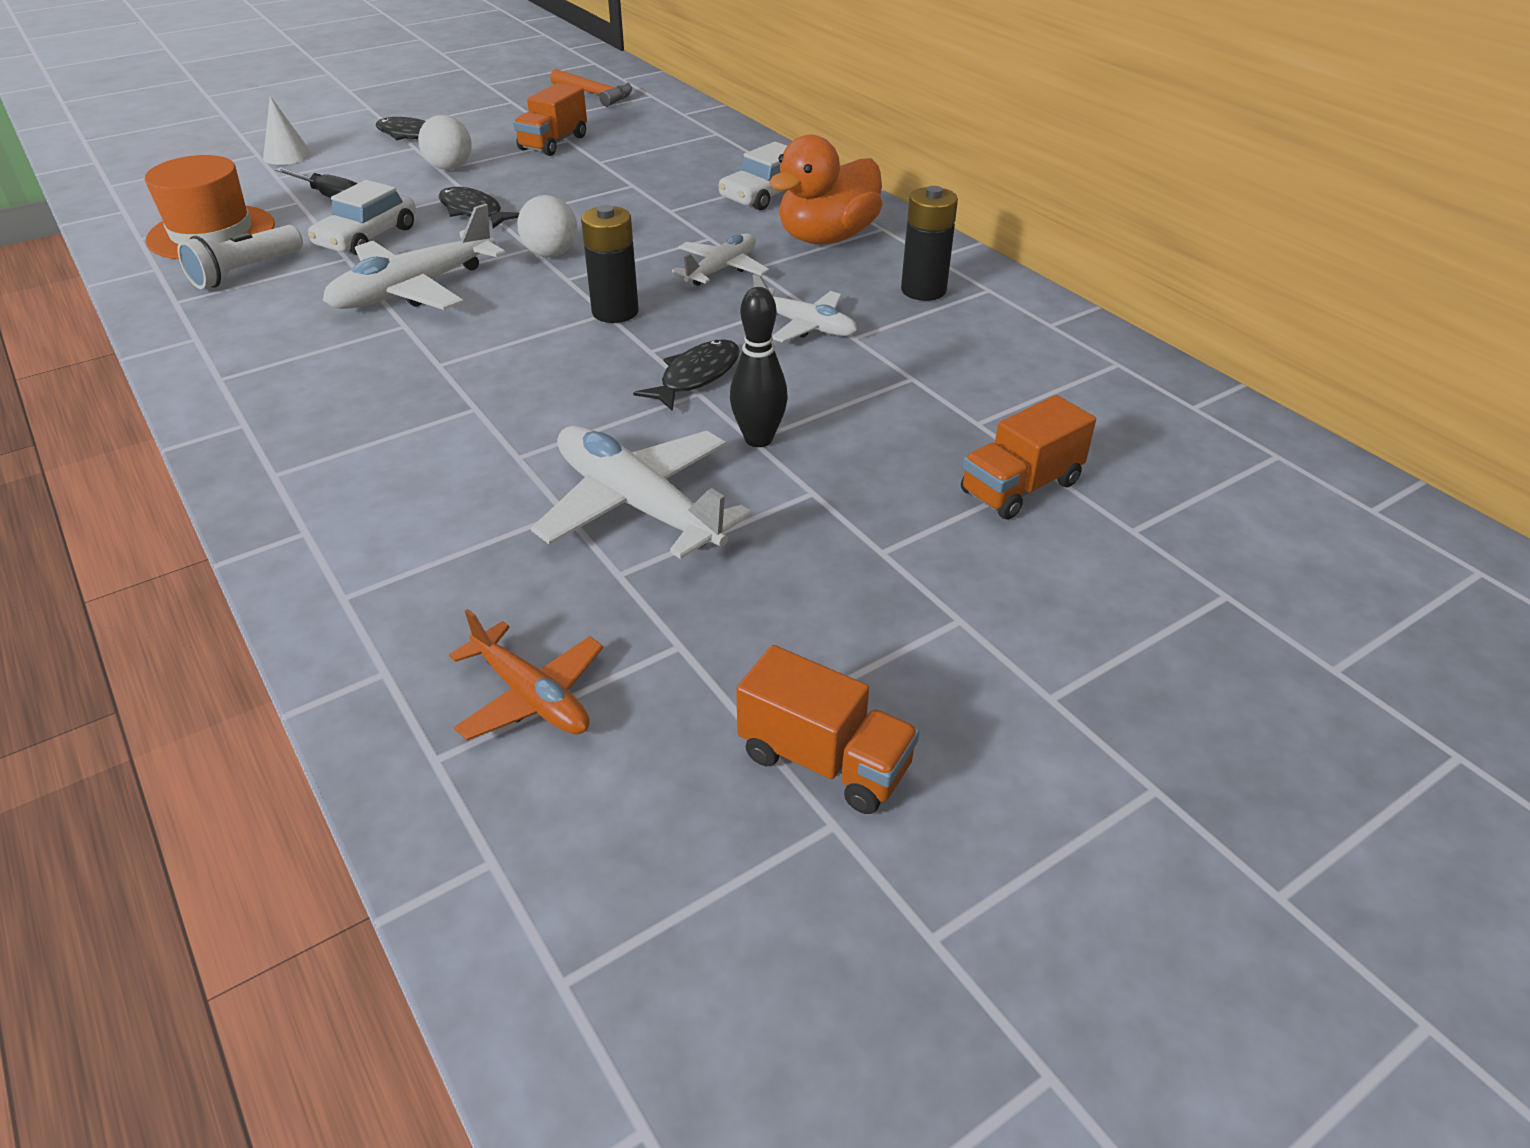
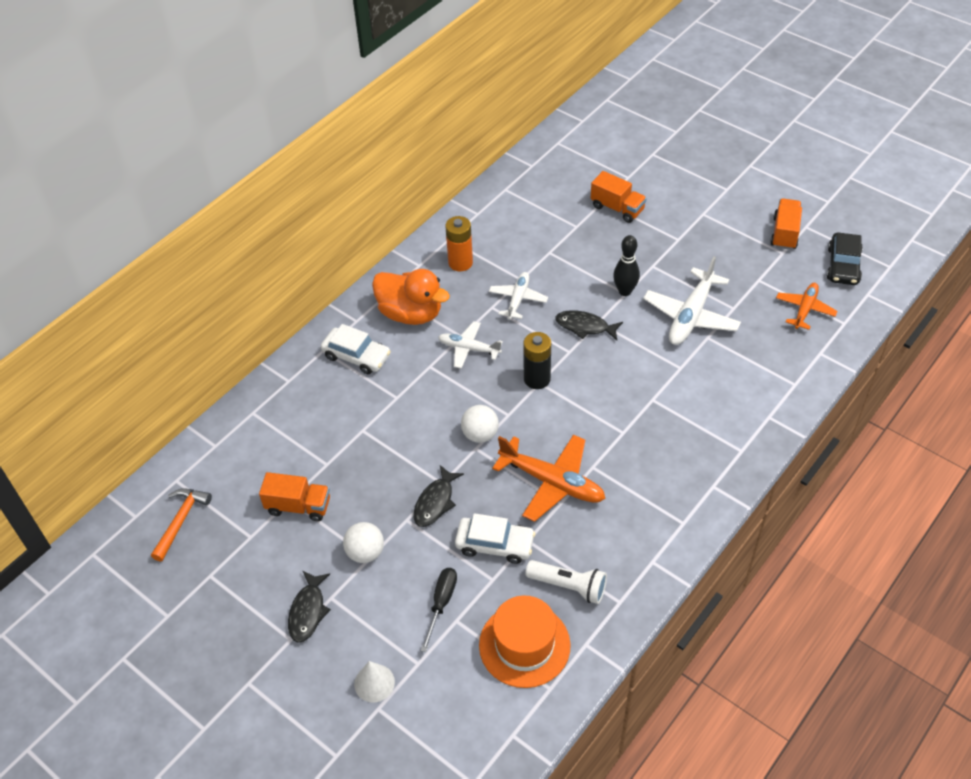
camera: 105 degrees left, 10 degrees up
white plane [323,204,506,310] -> orange plane [492,435,606,522]
black battery [901,186,958,301] -> orange battery [445,216,473,271]
none -> black car [827,232,863,285]

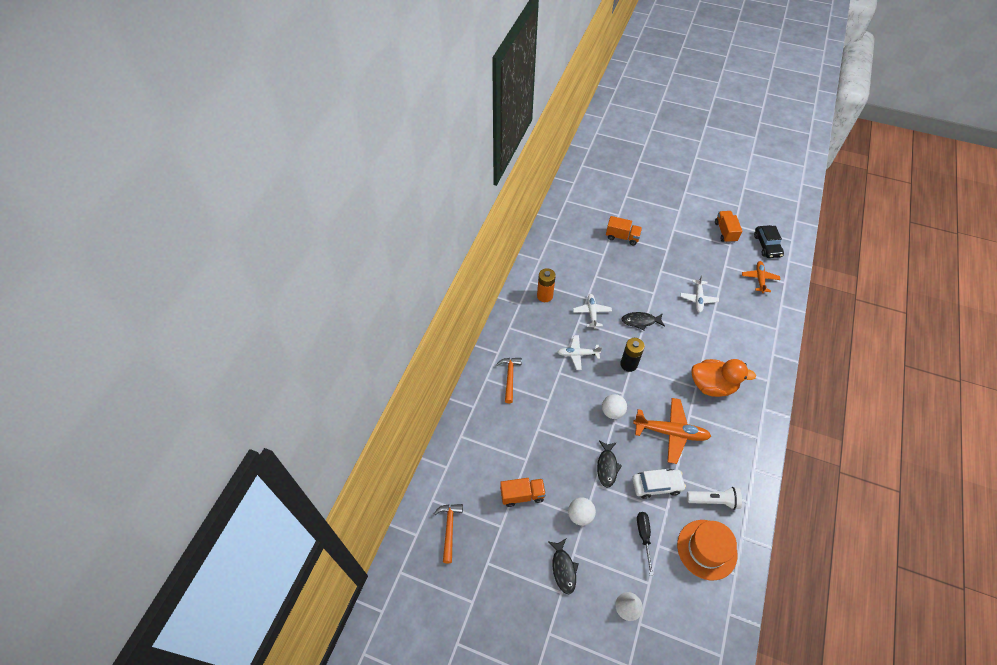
camera: 20 degrees left, 5 degrees up
white car [321,324,391,374] -> orange hammer [496,358,522,403]
orange duck [372,269,450,325] -> orange duck moved to [691,359,756,397]
black bowling pin [613,235,640,296] -> none
white plane [643,256,741,345] -> white plane [680,275,719,313], size x0.61

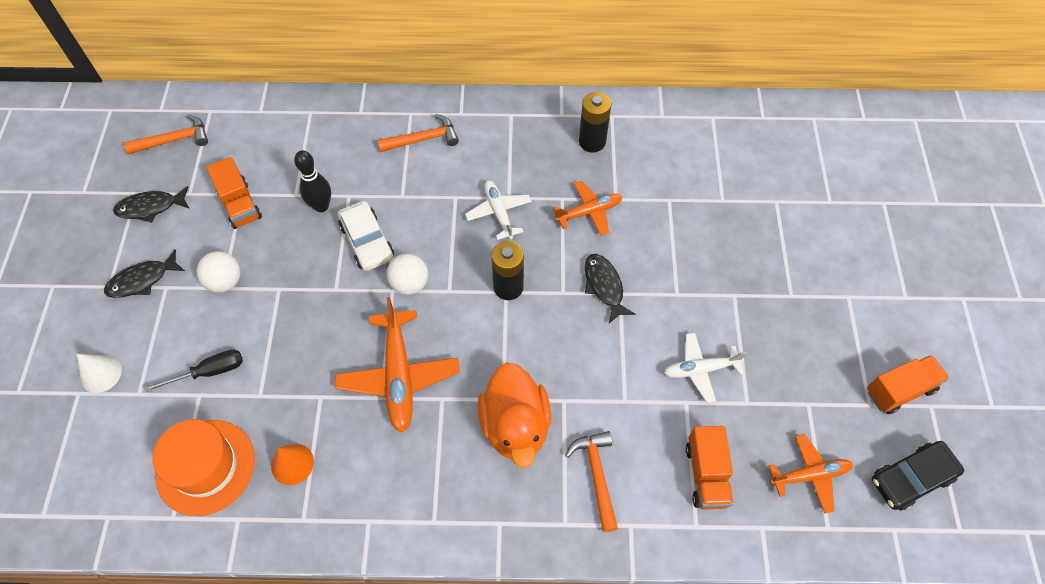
camera: 70 degrees right, 5 degrees up
orange battery [537,268,556,302] -> black battery [579,92,611,153]
white plane [573,294,612,329] -> orange plane [553,181,622,236]
black fish [597,441,622,488] -> black fish moved to [113,186,190,223]
orange truck [606,216,642,245] -> orange truck moved to [686,426,734,510]
white car [632,469,686,499] -> white car moved to [338,201,394,271]
white flashlight [687,487,742,510] -> orange cone [271,444,314,485]
none -> black bowling pin [294,150,331,212]
none -> orange hammer [565,431,618,532]

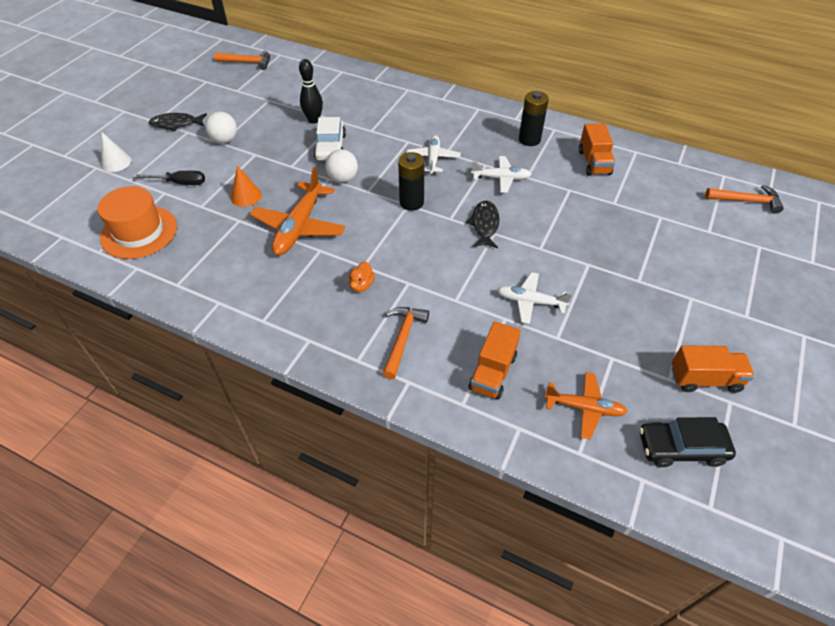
camera: 25 degrees right, 10 degrees down
black fish [113,186,190,223] -> none
orange truck [206,157,262,229] -> orange truck moved to [579,123,615,176]
orange cone [271,444,314,485] -> orange cone moved to [231,165,262,207]
orange hammer [377,114,459,152] -> orange hammer moved to [705,185,784,214]
orange duck [478,363,551,468] -> orange duck [348,262,375,292], size x0.42
orange plane [553,181,622,236] -> white plane [471,156,532,193]

